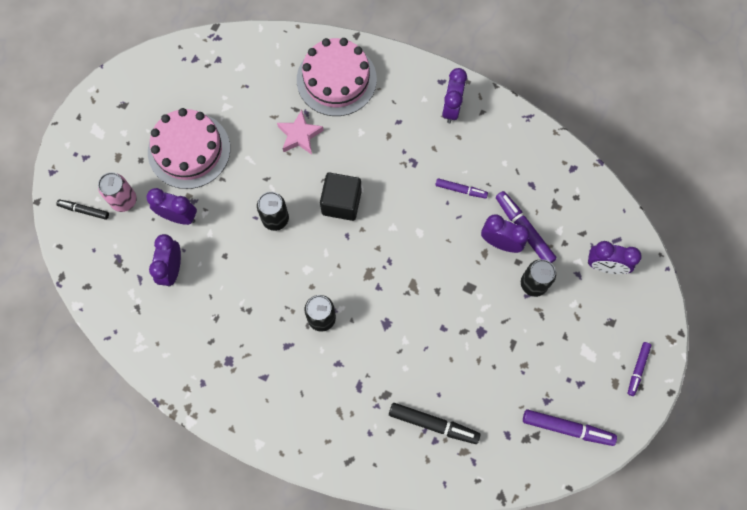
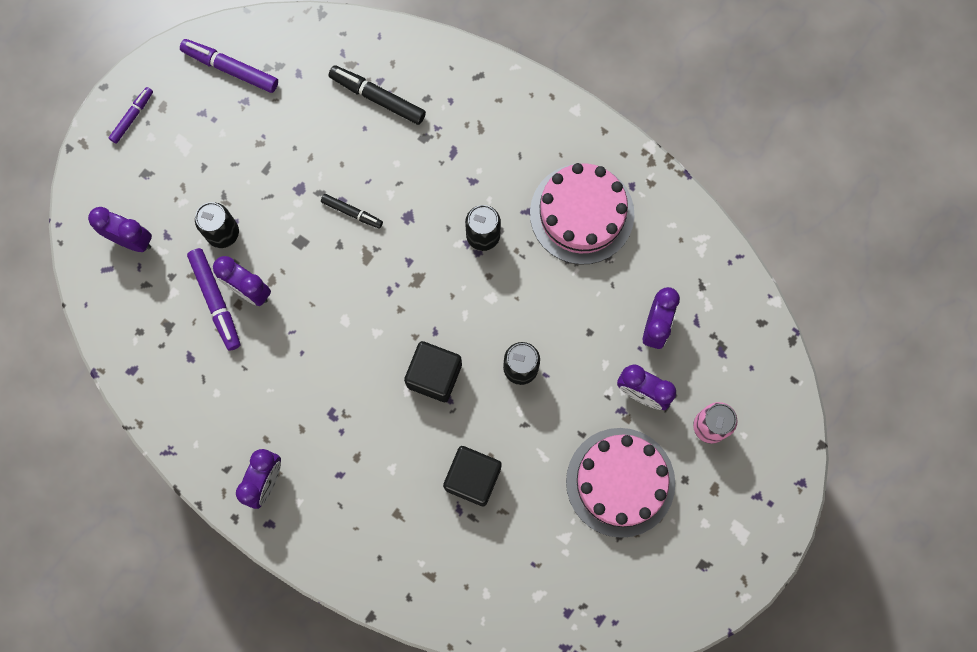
camera: 170 degrees left, 5 degrees up
black marker [56,199,109,220] -> black marker moved to [321,194,383,229]
pink star [277,110,324,155] -> black cube [443,446,502,506]
pink cake [297,38,377,116] -> pink cake moved to [530,163,634,265]
purple marker [435,178,488,199] -> none

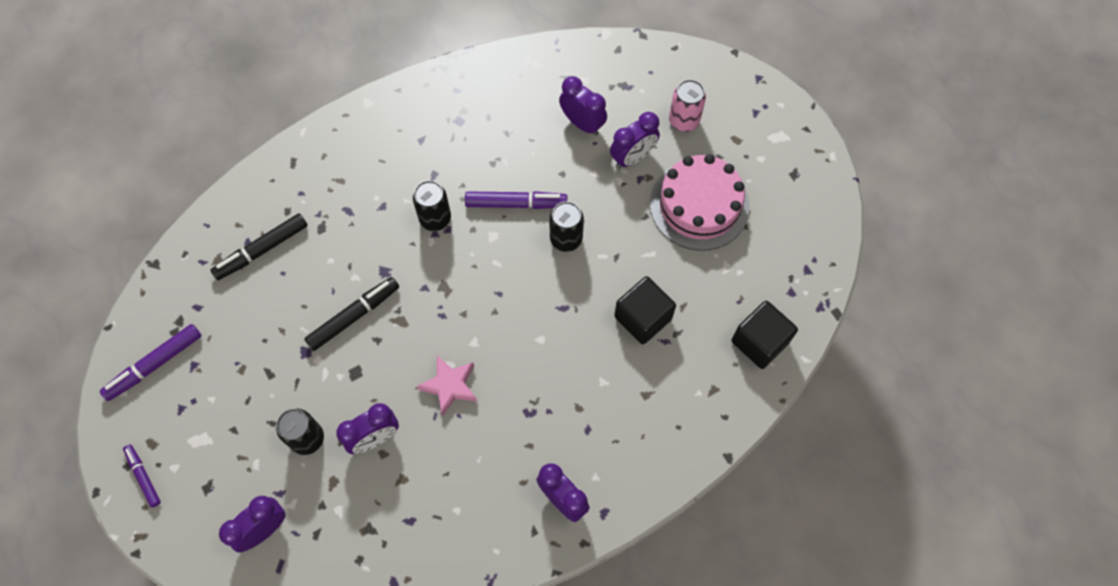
camera: 65 degrees left, 10 degrees down
purple marker [187,248,240,351] -> purple marker moved to [465,191,567,209]
black marker [321,194,383,229] -> black marker [304,277,399,351], size x1.62
black cube [404,341,462,402] -> black cube moved to [731,301,798,369]
pink cake [530,163,634,265] -> none
none -> pink star [417,356,477,416]

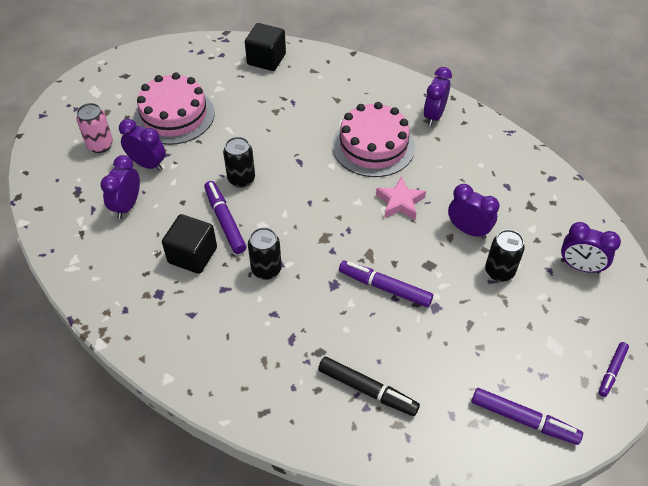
camera: 115 degrees left, 15 degrees down
black marker [304,277,399,351] -> purple marker [339,260,433,307]
black cube [614,276,676,344] -> black cube moved to [162,214,217,274]
none -> pink cake [332,102,415,177]

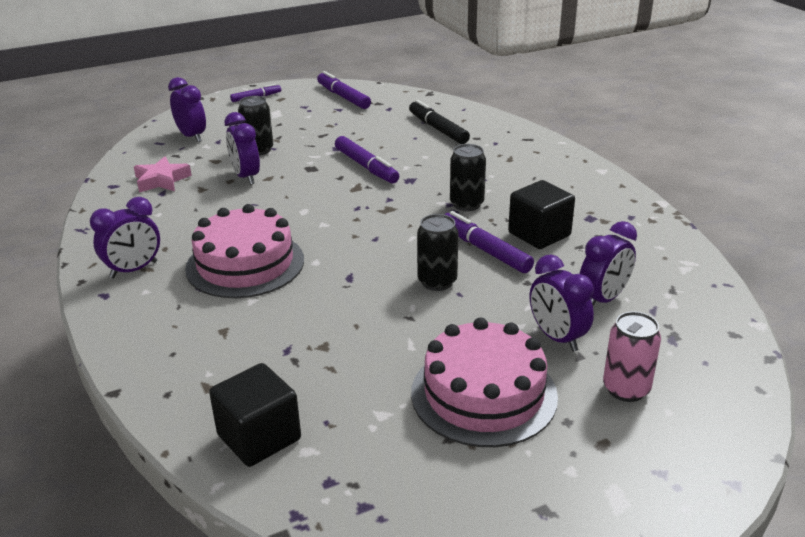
camera: 150 degrees left, 20 degrees down
purple marker [204,181,246,254] -> purple marker turned 135 degrees clockwise [444,211,534,273]
pink star [376,176,426,219] -> pink star moved to [134,156,192,193]

